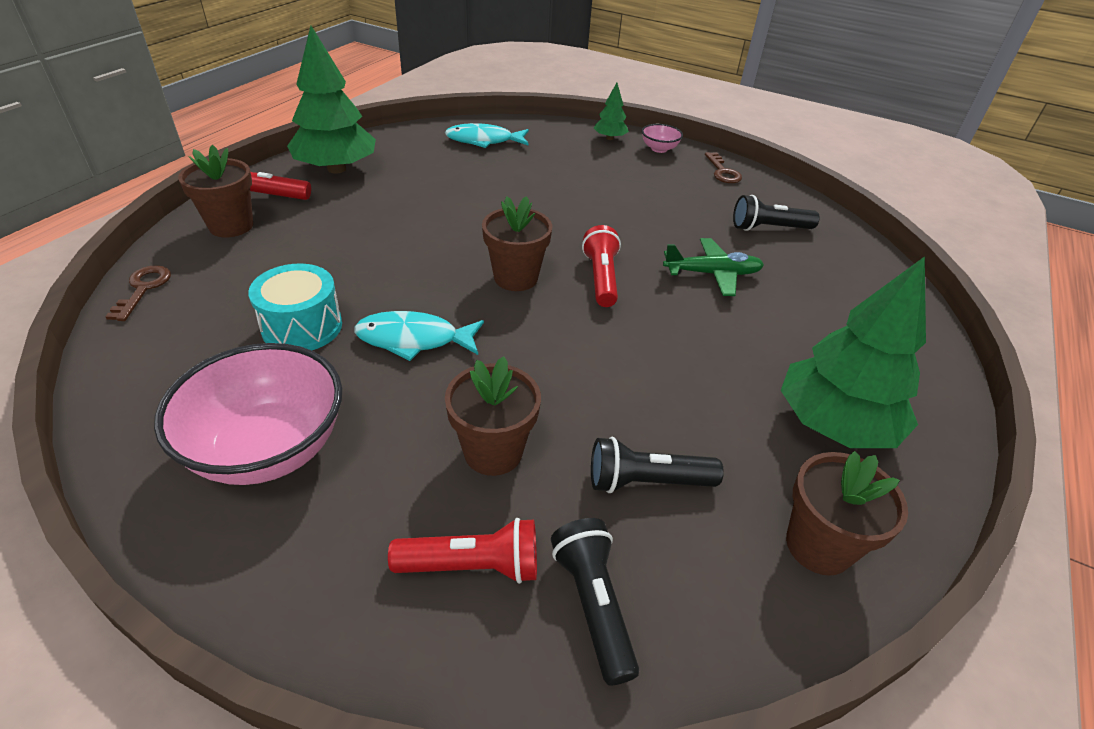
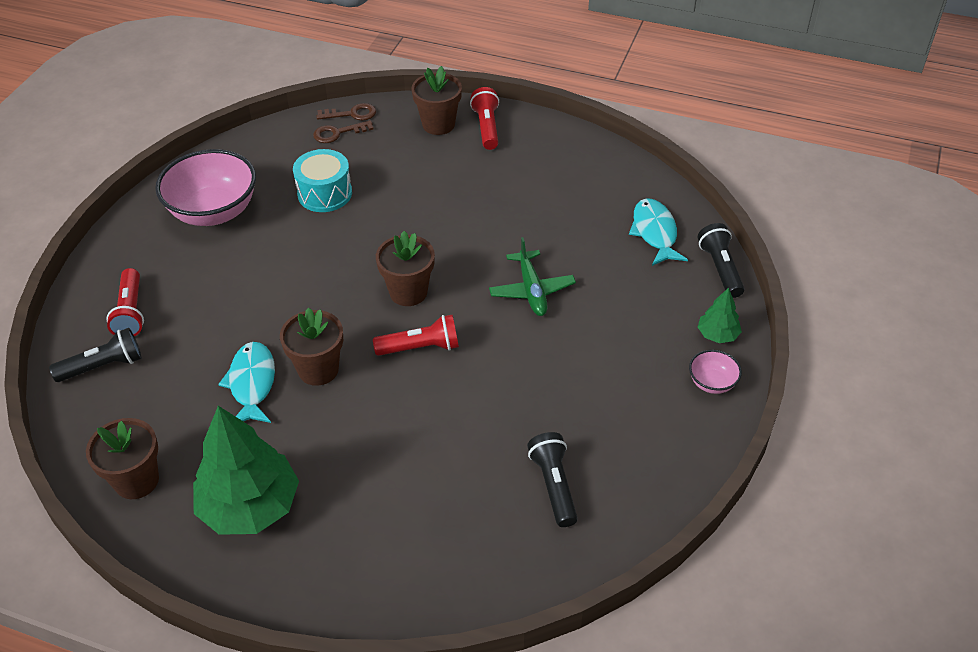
camera: 85 degrees right, 5 degrees up
green tree [287,26,376,174] -> none
turquoise fish [354,311,484,361] -> turquoise fish moved to [218,342,275,423]
brown flower pot [445,356,541,476] -> brown flower pot moved to [280,308,343,386]
black flashlight [591,437,724,493] -> black flashlight moved to [698,223,745,298]
green plane [663,238,764,296] -> green plane moved to [489,237,576,316]
brown key [705,152,742,183] -> brown key moved to [313,120,373,143]

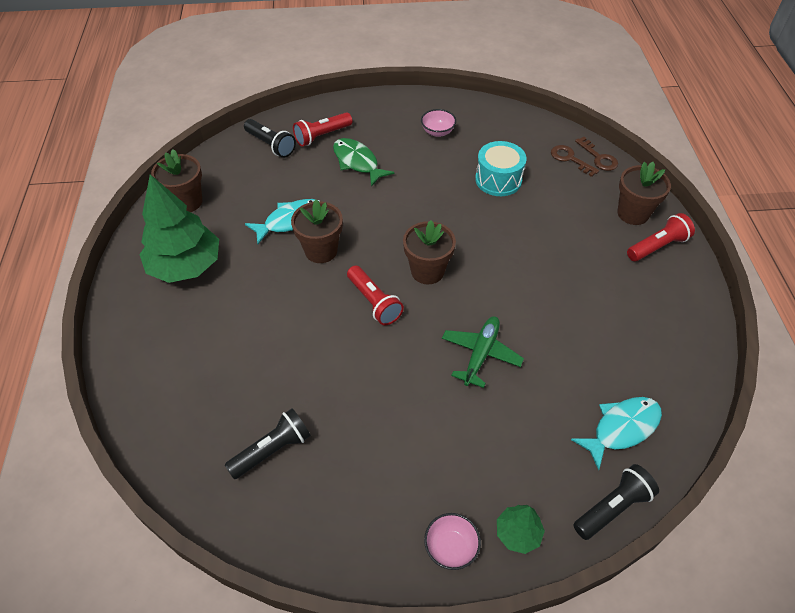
camera: 65 degrees right, 5 degrees up
pink bowl [155,149,256,226] -> pink bowl [421,109,456,137], size x0.46
green plane [489,237,576,316] -> green plane turned 150 degrees clockwise [442,316,524,388]
none -> green fish [333,138,394,187]

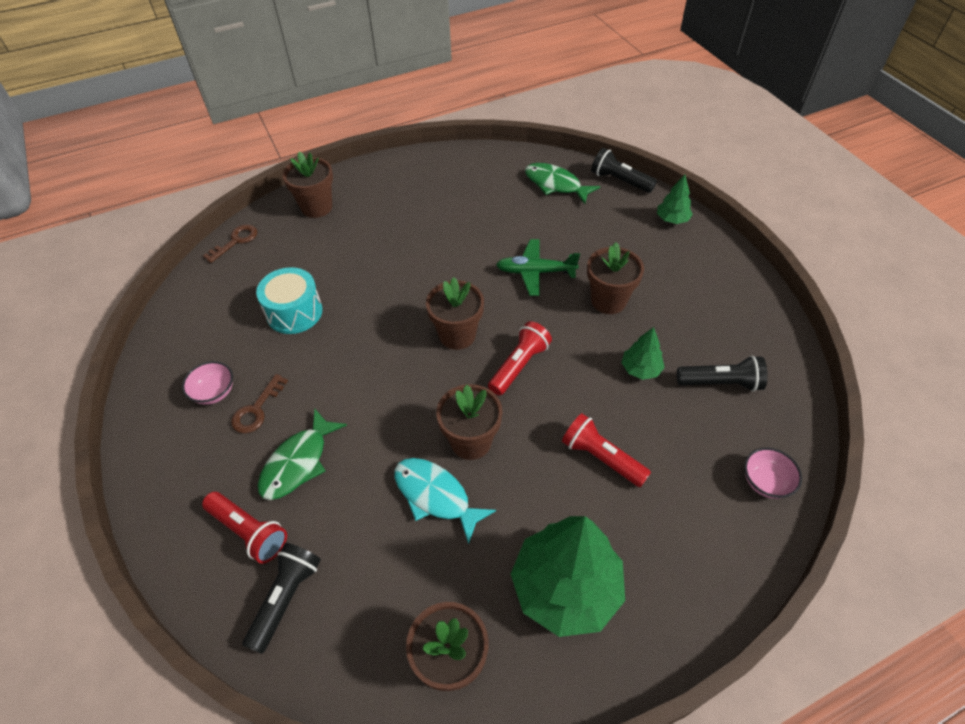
camera: 110 degrees left, 0 degrees up
black flashlight [225,408,311,479] -> black flashlight turned 150 degrees clockwise [677,356,768,391]
pink bowl [424,513,481,570] -> pink bowl moved to [744,448,802,499]
brown key [551,145,599,177] -> brown key moved to [231,374,288,433]
turquoise fish [571,397,662,470] -> green fish [525,163,600,204]
red flashlight [627,213,695,261] -> red flashlight moved to [562,413,651,487]
none -> brown flower pot [587,242,644,314]
none -> green tree [621,327,665,380]

